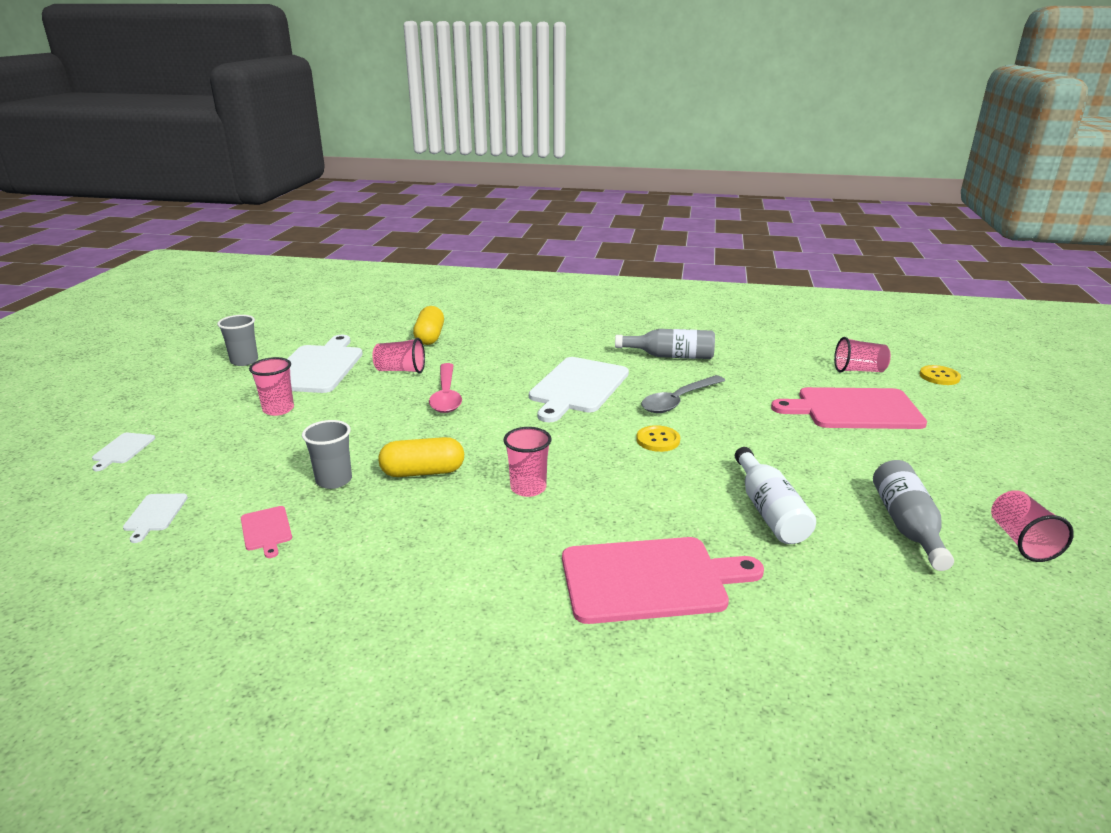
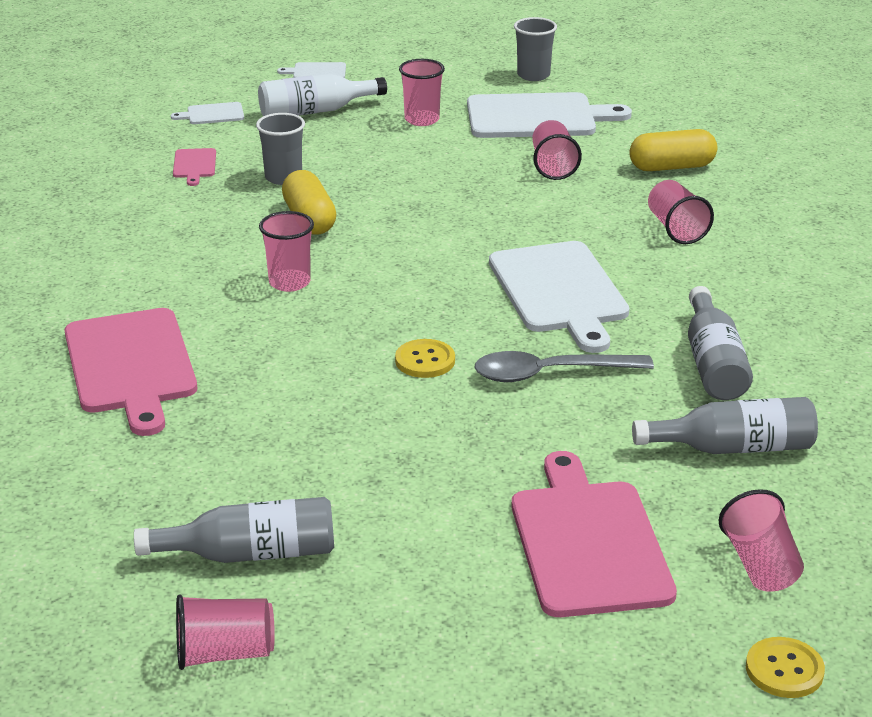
camera: 80 degrees right, 5 degrees up
pink cutting board [241,506,292,558] -> pink cutting board turned 60 degrees counterclockwise [173,148,216,186]
pink spoon [429,363,462,413] -> none
white cutting board [529,357,629,422] -> white cutting board turned 120 degrees counterclockwise [489,241,629,353]
grey spoon [641,375,725,413] -> grey spoon turned 45 degrees counterclockwise [474,351,654,382]
white bottle [735,447,816,544] -> white bottle moved to [258,74,387,116]
none -> grey bottle [632,397,818,454]
none -> pink cup [648,180,714,244]

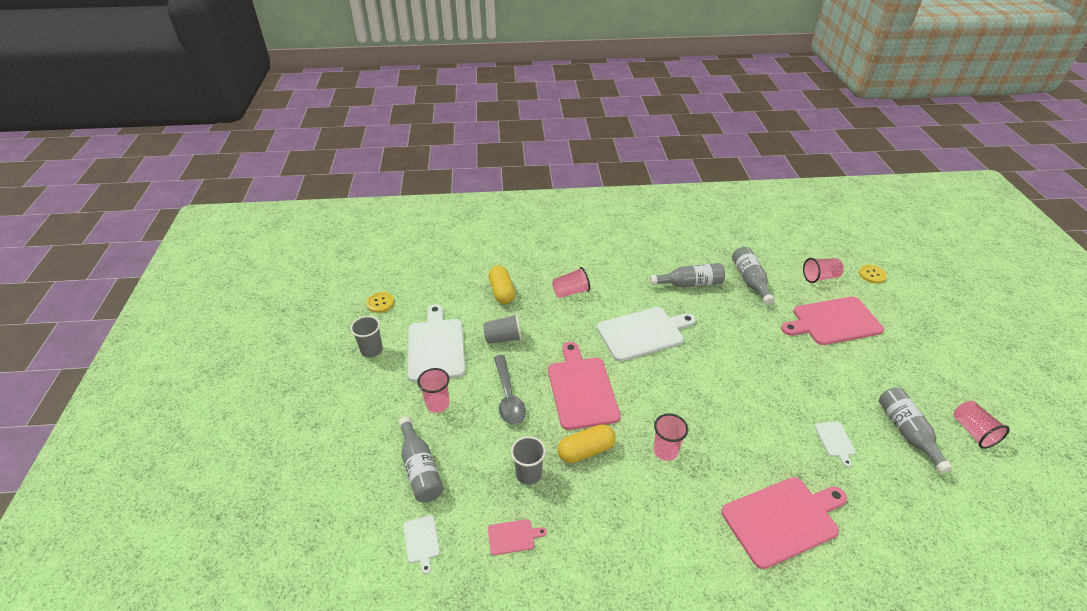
camera: 95 degrees left, 10 degrees up
white bottle [258,74,387,116] -> grey bottle [399,416,444,503]
white cutting board [277,62,346,78] -> white cutting board moved to [815,422,856,467]
yellow button [395,339,455,378] -> yellow button moved to [366,292,394,313]
grey spoon [474,351,654,382] -> grey spoon moved to [494,355,526,425]
pink cup [532,120,582,180] -> grey cup [483,314,522,344]
none -> pink cutting board [548,342,621,430]

